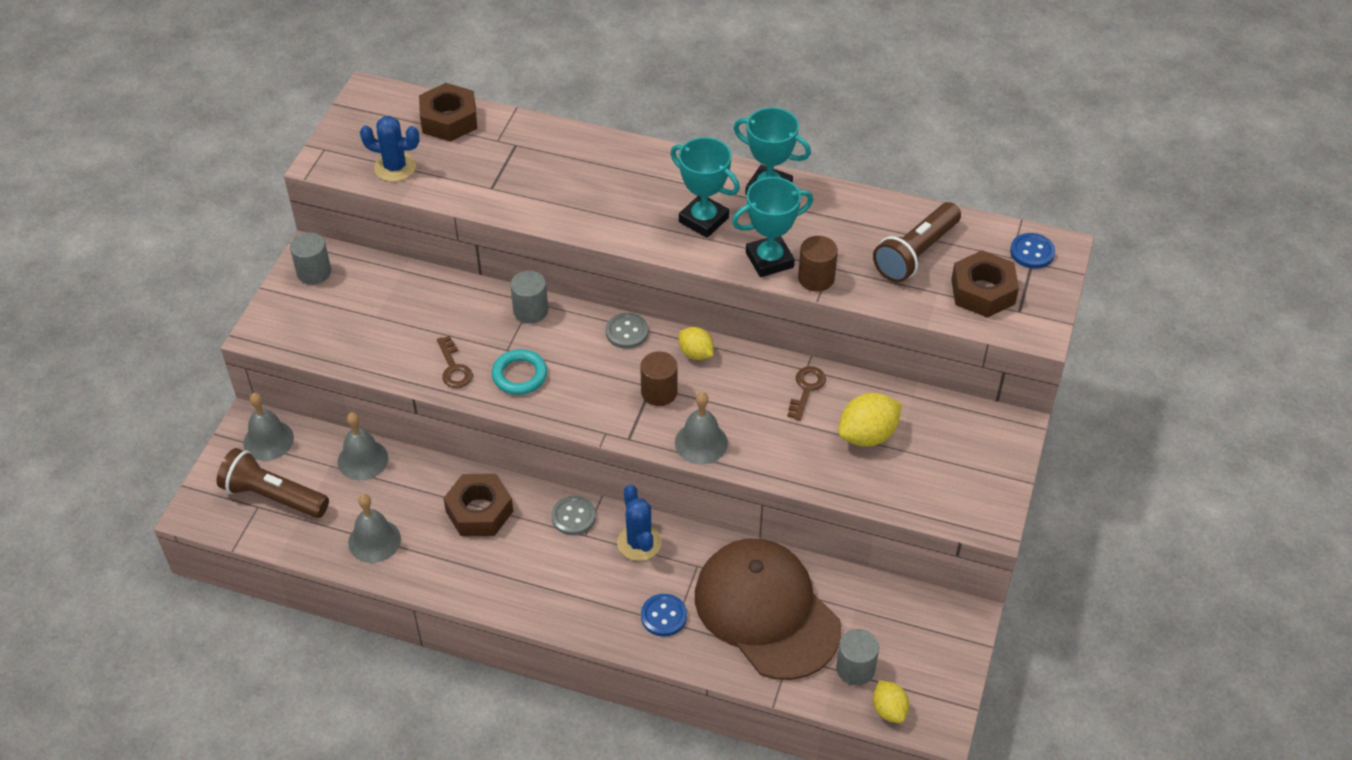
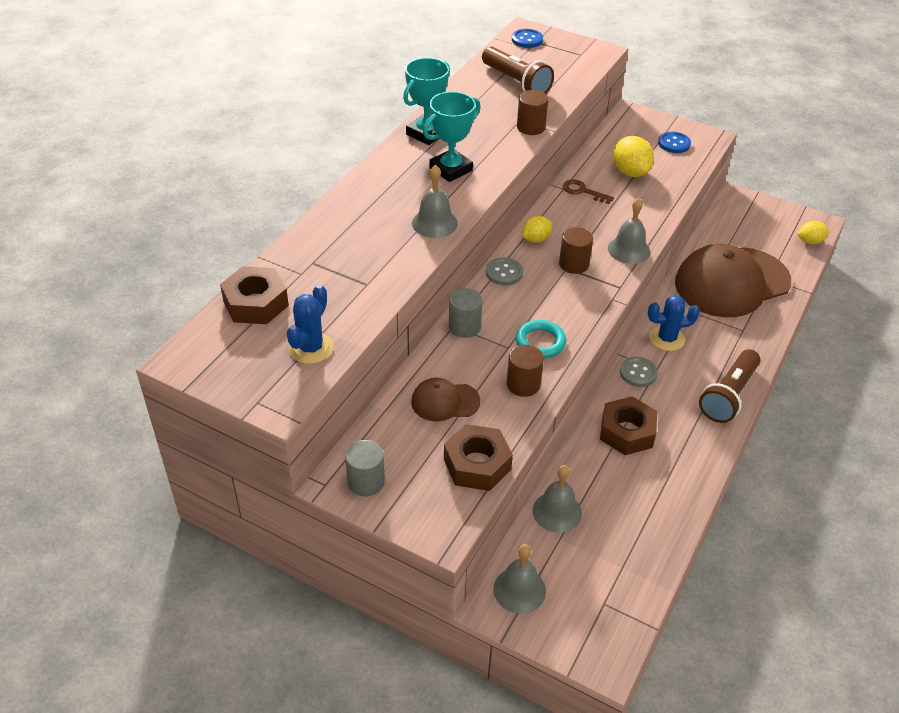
camera: 80 degrees left, 5 degrees down
brown flashlight [217,448,329,518] -> brown flashlight moved to [699,349,761,423]
grey bell [348,494,401,563] -> grey bell moved to [412,165,458,238]
brown key [437,336,473,388] -> brown cylinder [507,345,544,397]
blue button [641,594,687,637] -> blue button moved to [658,132,691,153]
turquoise trophy [732,177,813,277] -> none
grey cylinder [836,629,879,685] -> none
brown nut [951,250,1019,318] -> brown nut moved to [444,424,513,491]
none -> brown cap [411,378,480,422]

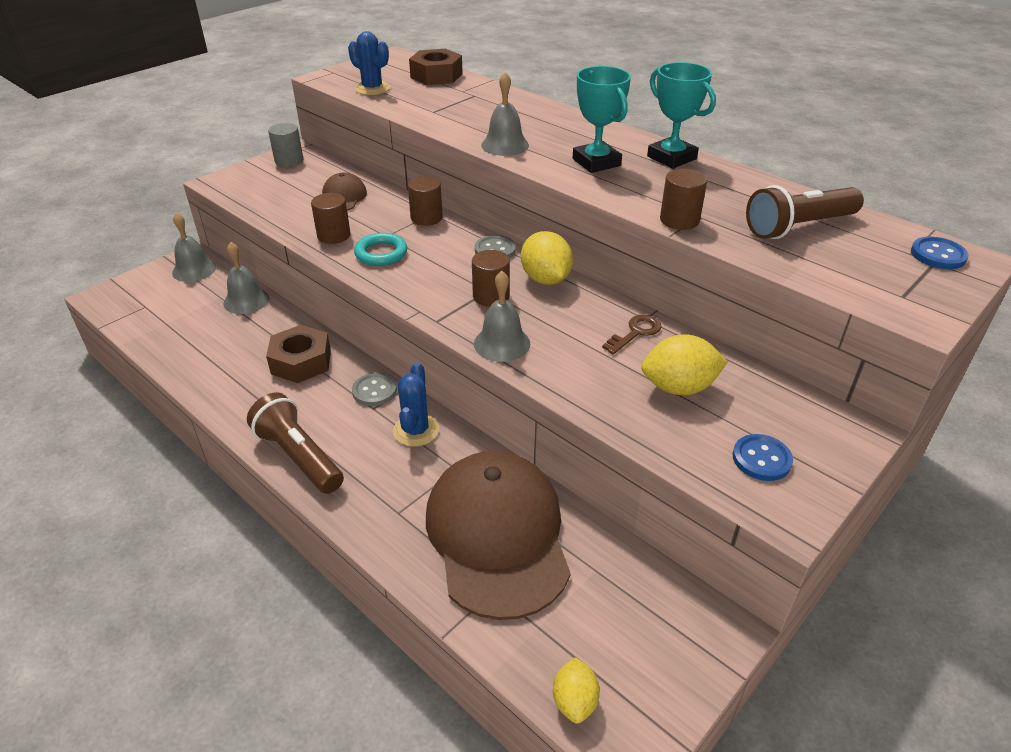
camera: 105 degrees right, 5 degrees down
brown nut [444,424,513,491] -> none
grey cylinder [449,288,483,338] -> brown cylinder [408,176,443,226]
yellow lemon [522,216,553,243] -> yellow lemon [521,231,573,285], size x1.59

